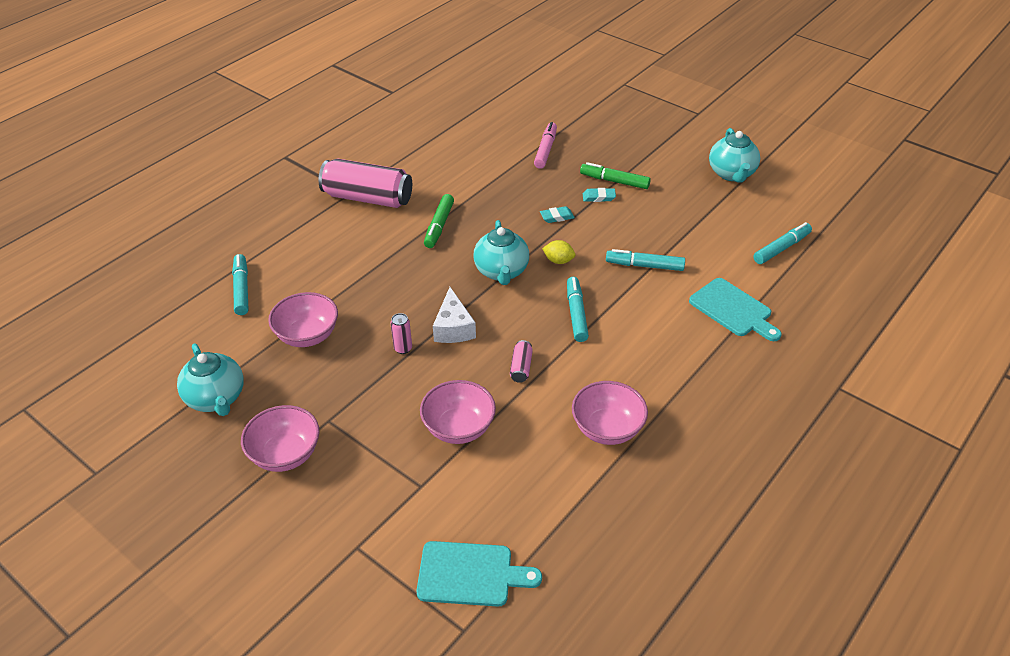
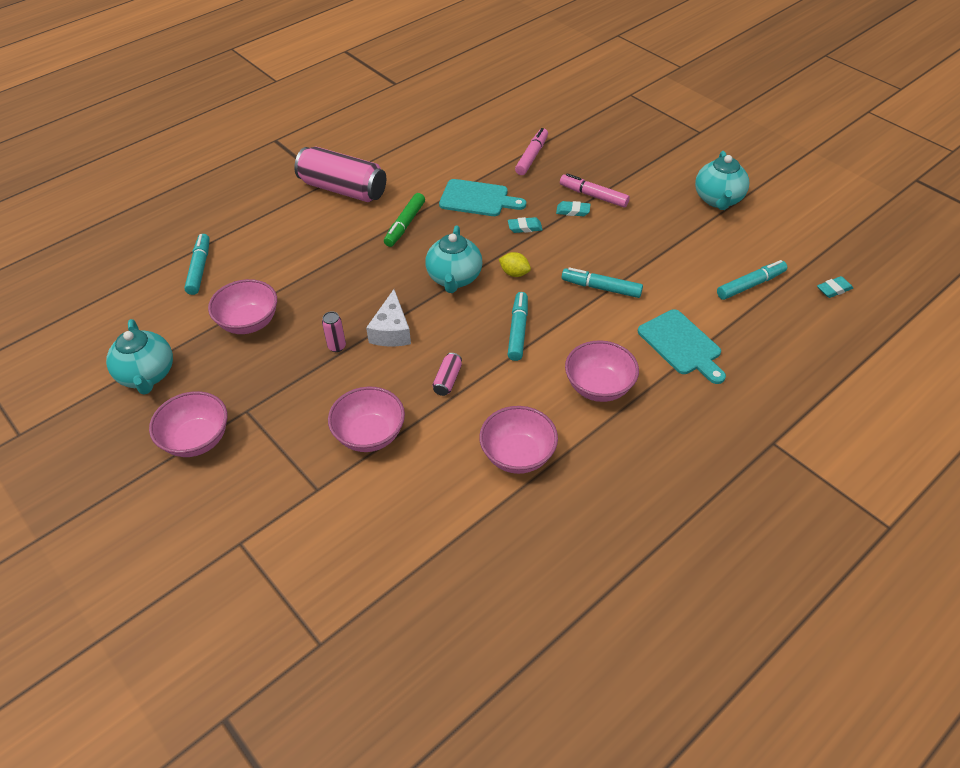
camera: 10 degrees right, 5 degrees up
turquoise cutting board [417,541,542,607] -> turquoise cutting board moved to [439,179,526,216]
green marker [580,162,651,189] -> pink marker [560,173,630,207]
none -> pink bowl [565,340,639,402]
none -> turquoise eraser [817,276,853,298]

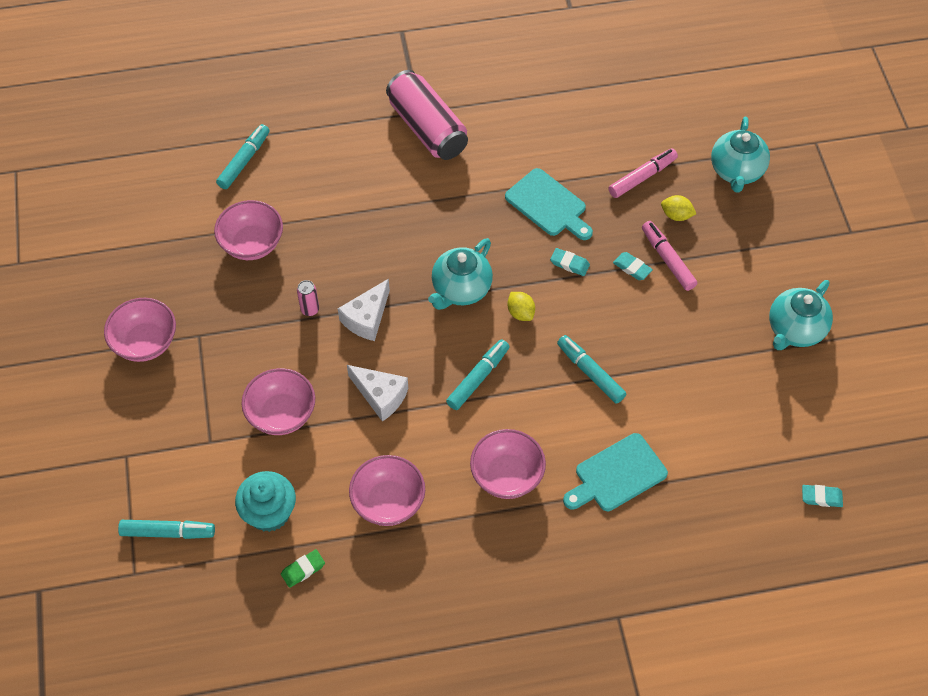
camera: 30 degrees right, 10 degrees up
turquoise teapot [106,319,173,395] -> turquoise teapot moved to [711,117,770,193]
green marker [384,193,425,247] -> none
pink can [432,353,462,396] -> white cheese [347,365,408,422]
turquoise cutting board [638,309,726,384] -> turquoise cutting board turned 60 degrees clockwise [563,433,668,511]
turquoise marker [717,260,787,300] -> turquoise marker moved to [118,520,215,539]
none -> turquoise cupcake [235,471,296,532]
none -> green eraser [281,549,325,588]
none -> yellow lemon [661,195,696,221]

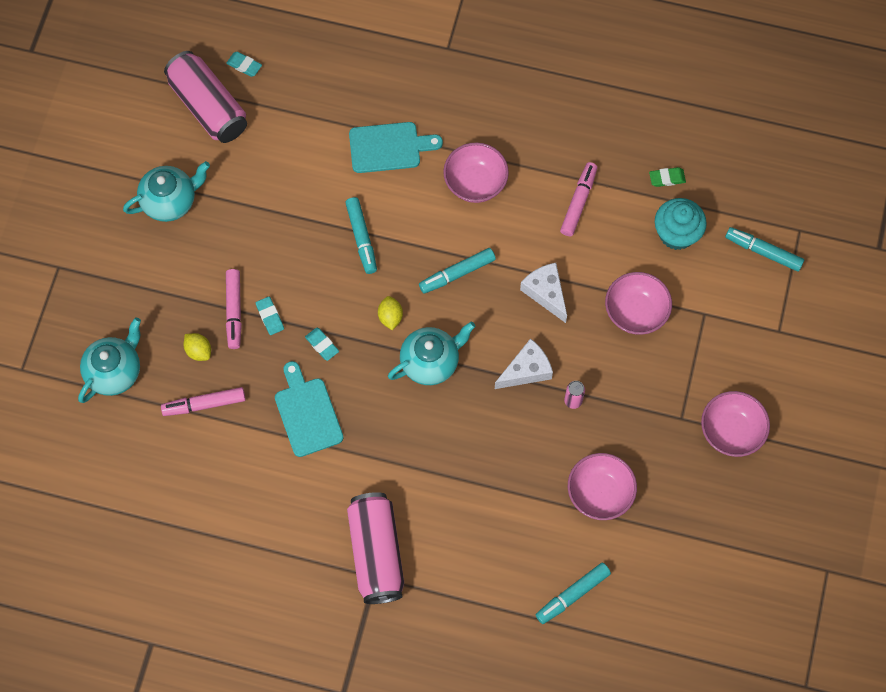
camera: 155 degrees left, 10 degrees up
pink bowl [349,455,425,526] -> pink marker [560,162,597,236]
none -> pink can [164,51,247,143]

